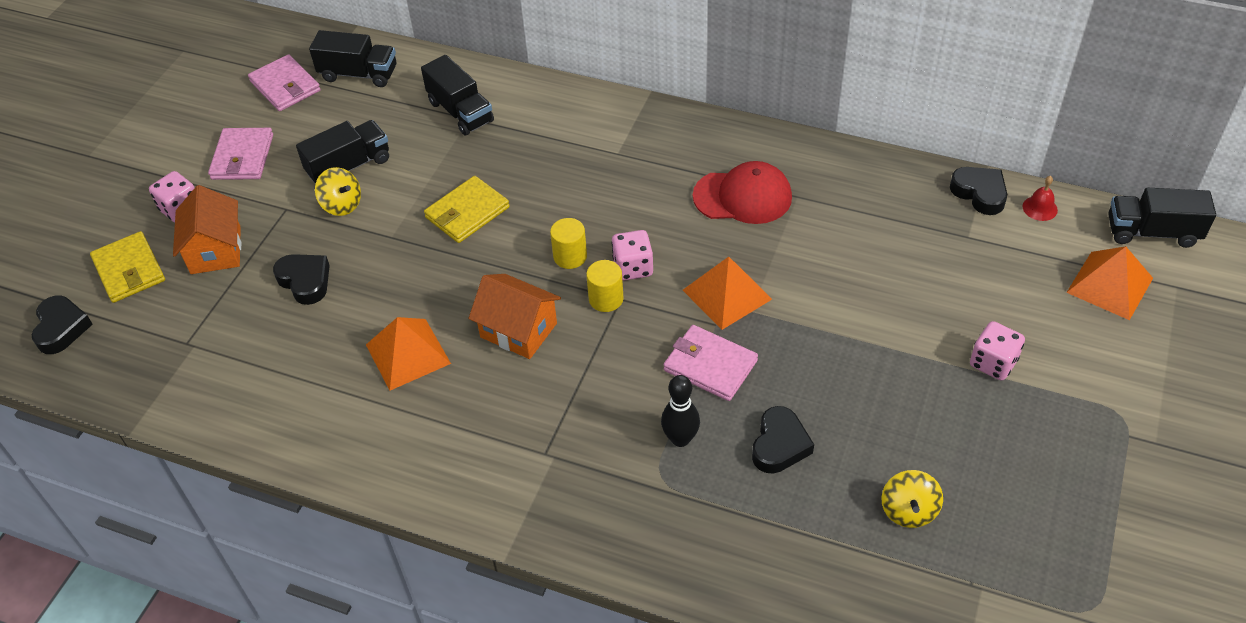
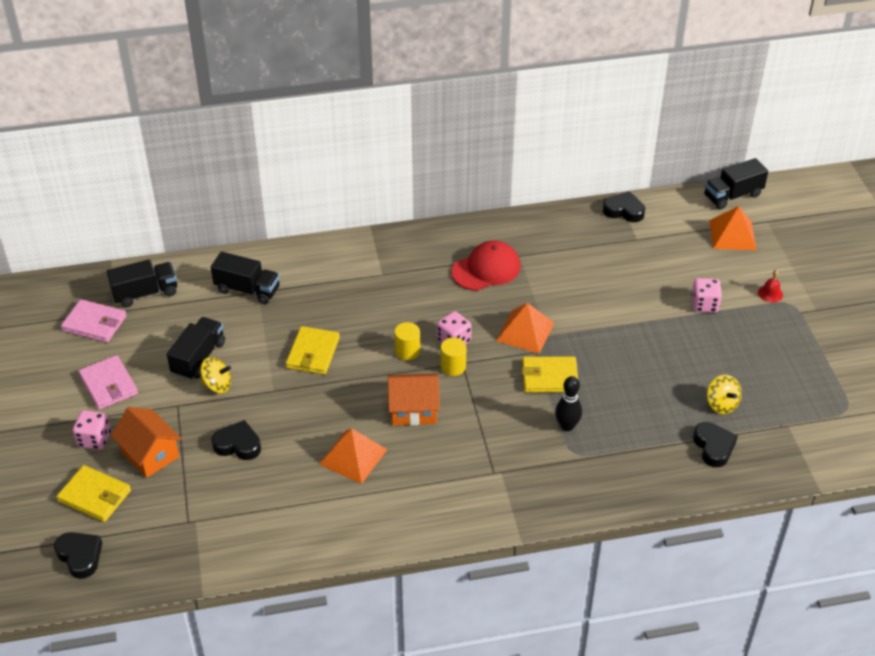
camera: 35 degrees left, 5 degrees down
pink wallet [663,325,758,401] -> yellow wallet [522,357,579,393]
black heart [752,406,814,474] -> black heart moved to [693,422,738,467]
red bell [1023,176,1058,221] -> red bell moved to [758,270,783,303]

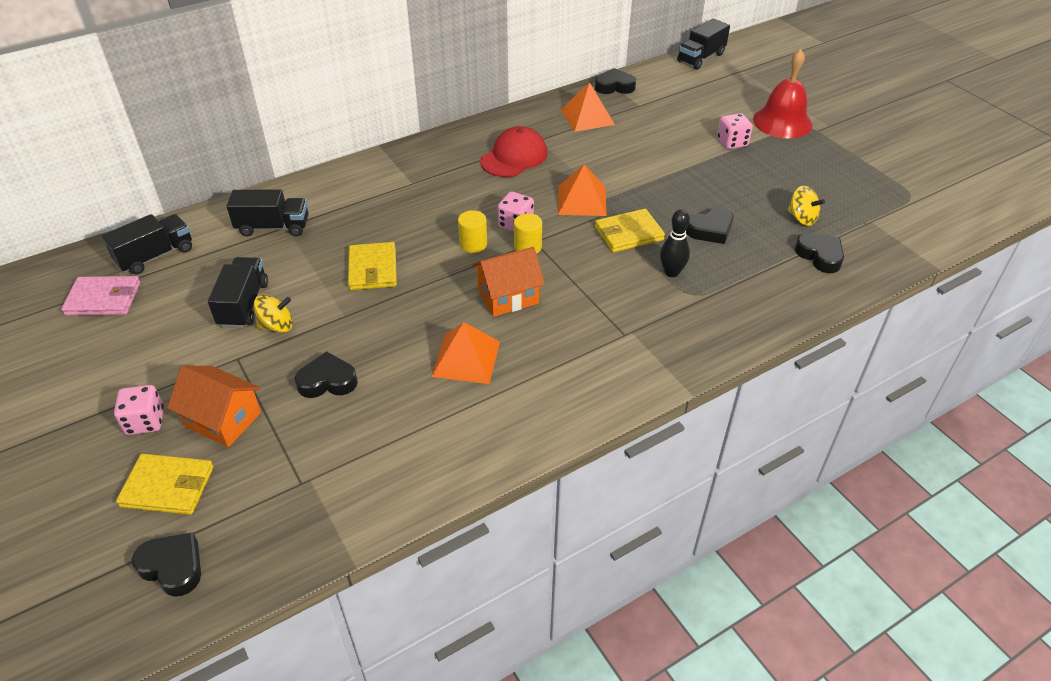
camera: 20 degrees left, 0 degrees up
pink wallet [78,355,138,410] -> none
orange pyramid [709,206,757,250] -> orange pyramid moved to [561,82,615,132]
red bell [758,270,783,303] -> red bell [753,49,812,139], size x2.44
none -> black heart [686,207,733,244]

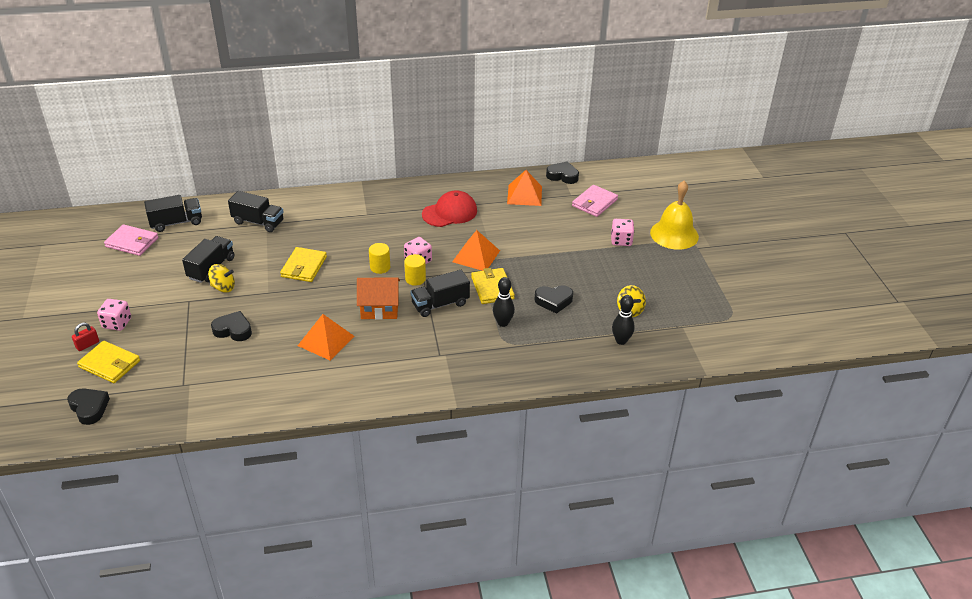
camera: 20 degrees right, 5 degrees down
orange house [167,366,261,447] -> none
yellow wallet [595,209,665,253] -> yellow wallet turned 75 degrees clockwise [471,268,515,304]
black truck [677,19,730,70] -> black truck moved to [410,270,470,317]
red bell [753,49,812,139] -> yellow bell [650,181,699,250]
black heart [795,233,844,273] -> black bowling pin [612,295,635,345]
none -> red padlock [72,323,99,351]
none -> pink wallet [572,185,618,217]

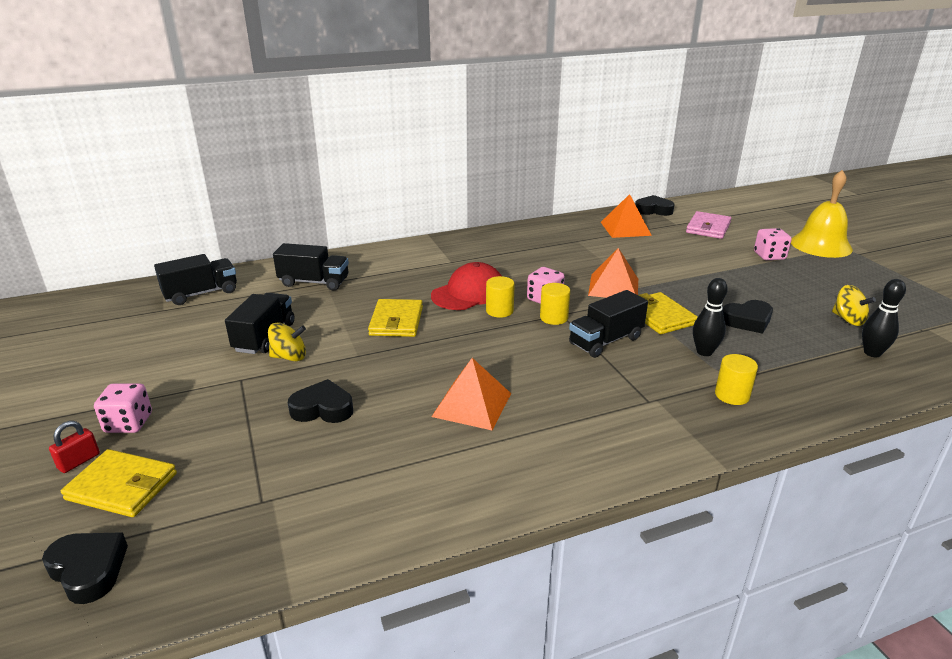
camera: 10 degrees left, 10 degrees down
pink wallet [104,224,159,256] -> none
orange house [357,277,400,320] -> none
red cap [422,190,477,227] -> red cap moved to [431,262,501,310]
none -> yellow cylinder [715,354,758,405]

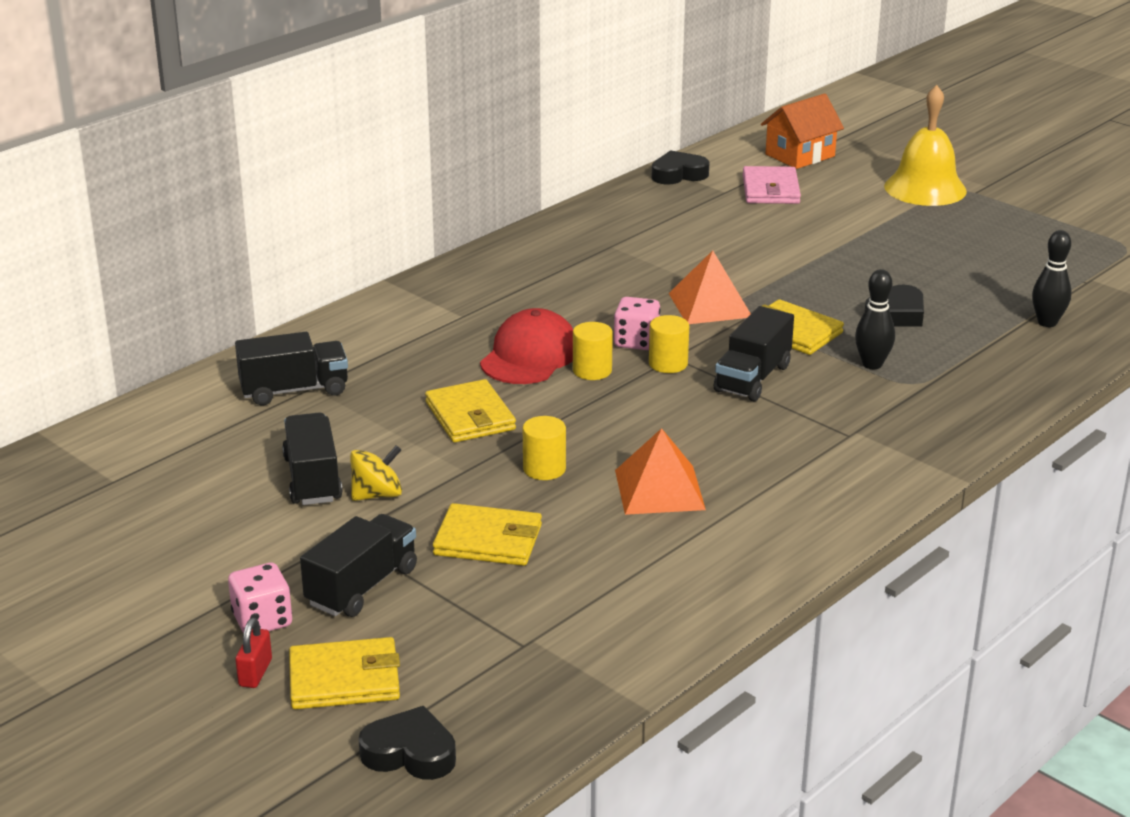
camera: 25 degrees left, 0 degrees up
black truck [154,254,237,305] -> black truck moved to [300,514,417,617]
black heart [288,379,353,423] -> yellow wallet [433,503,542,566]
orange pyramid [601,194,652,238] -> none
yellow cylinder [715,354,758,405] -> yellow cylinder moved to [523,416,566,480]
pink dice [754,228,792,260] -> none
yellow spinning top [832,285,876,326] -> none
none -> orange house [761,93,844,169]

